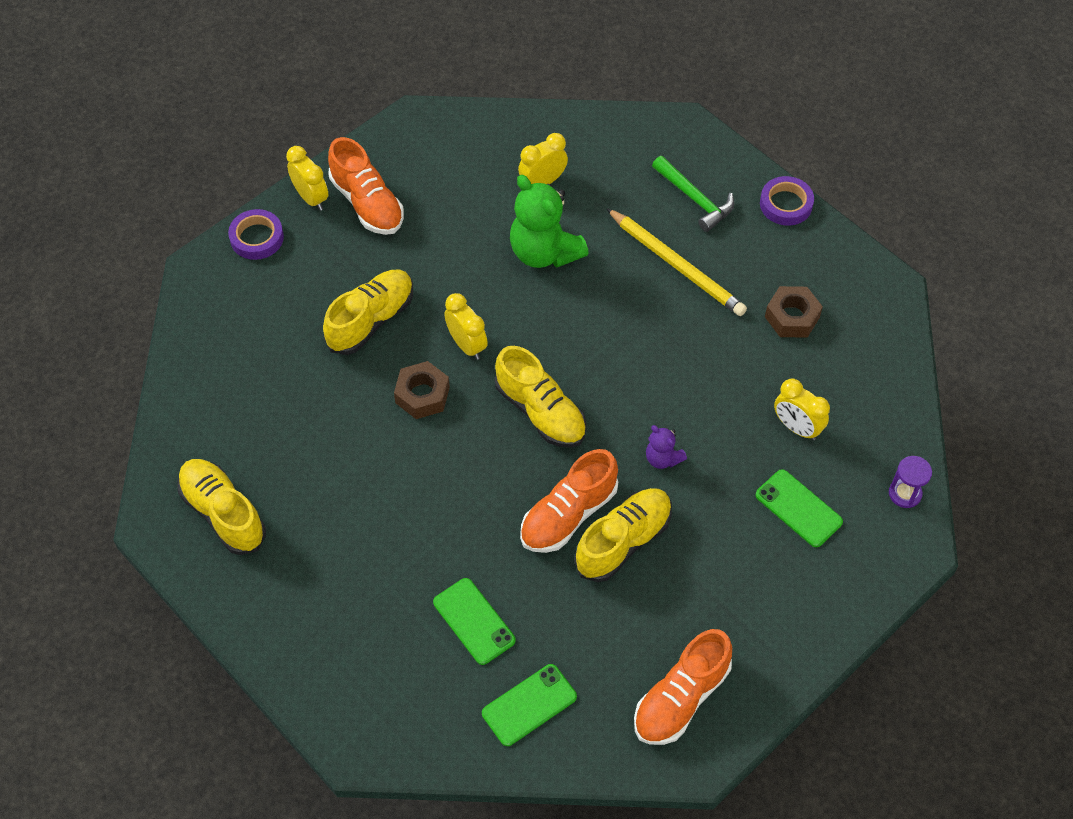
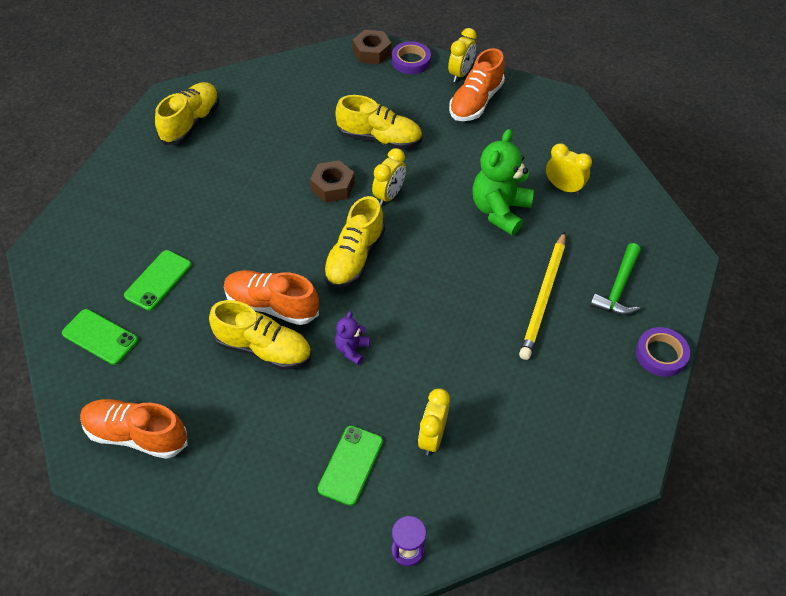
camera: 65 degrees right, 5 degrees down
brown nut [765,286,823,338] -> brown nut moved to [352,30,391,64]

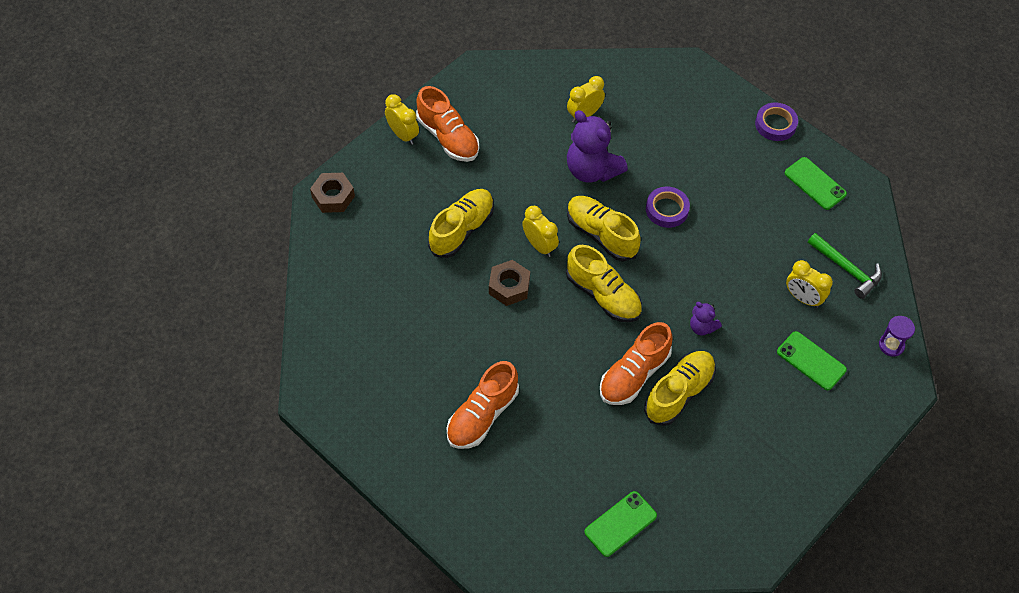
camera: 70 degrees left, 5 degrees up
orange shoe [80,399,188,459] -> orange shoe moved to [447,361,519,449]
green phone [124,250,192,311] -> green phone moved to [785,157,847,210]
yellow shoe [155,82,219,145] -> yellow shoe moved to [567,196,641,261]
purple tape [392,41,431,74] -> purple tape moved to [646,187,690,228]
green teddy bear [472,129,534,235] -> purple teddy bear [567,110,628,183]
yellow pencil [519,231,565,360] -> none
green hammer [590,243,641,315] -> green hammer moved to [808,233,882,299]

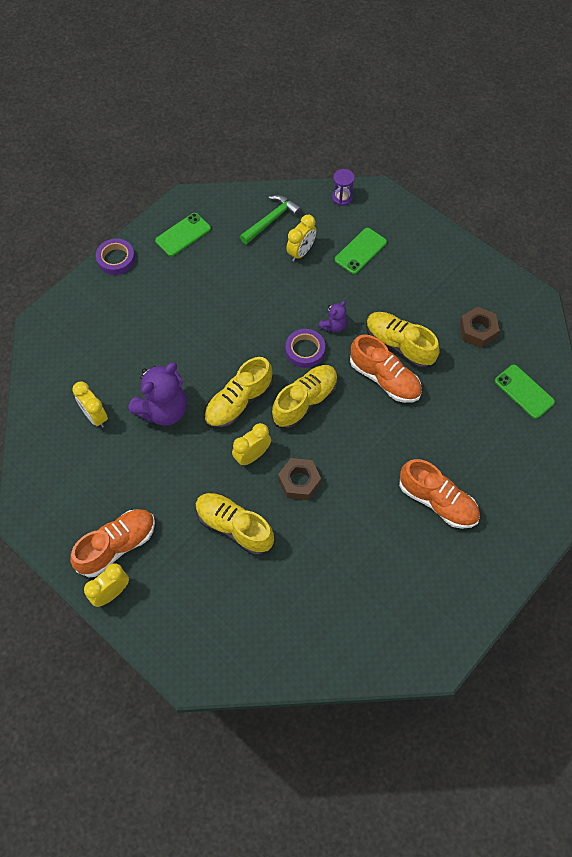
camera: 90 degrees left, 5 degrees up
brown nut [310,173,355,213] -> brown nut moved to [459,307,499,348]
purple tape [646,187,690,228] -> purple tape moved to [285,329,325,368]

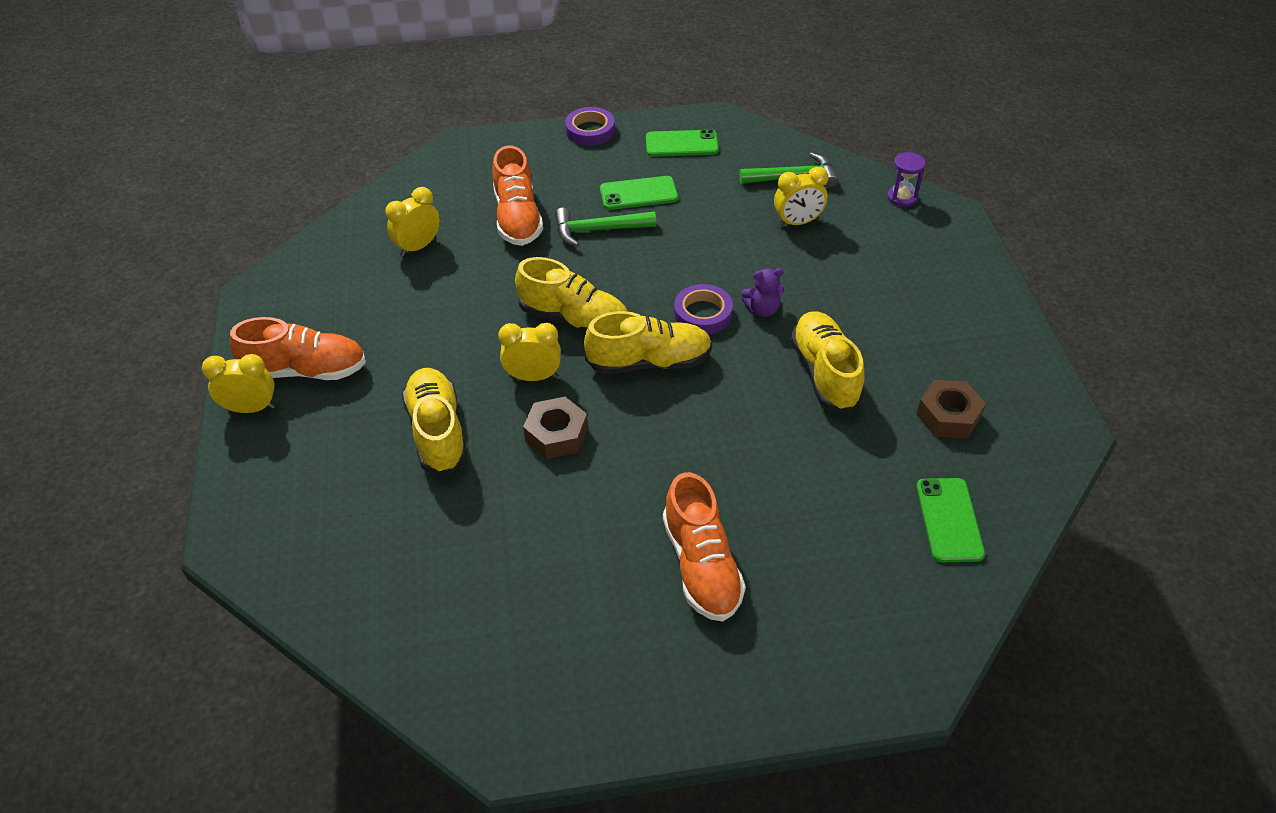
camera: 40 degrees right, 15 degrees down
yellow clock [72,382,108,428] -> yellow clock turned 45 degrees clockwise [385,187,440,256]
purple teddy bear [128,362,187,426] -> none
yellow shoe [204,357,273,429] -> yellow shoe turned 150 degrees counterclockwise [515,257,628,333]
green phone [335,228,387,274] -> green phone moved to [600,176,678,210]
orange shoe [350,335,422,403] -> orange shoe moved to [493,146,543,246]
none -> green hammer [555,208,656,246]

